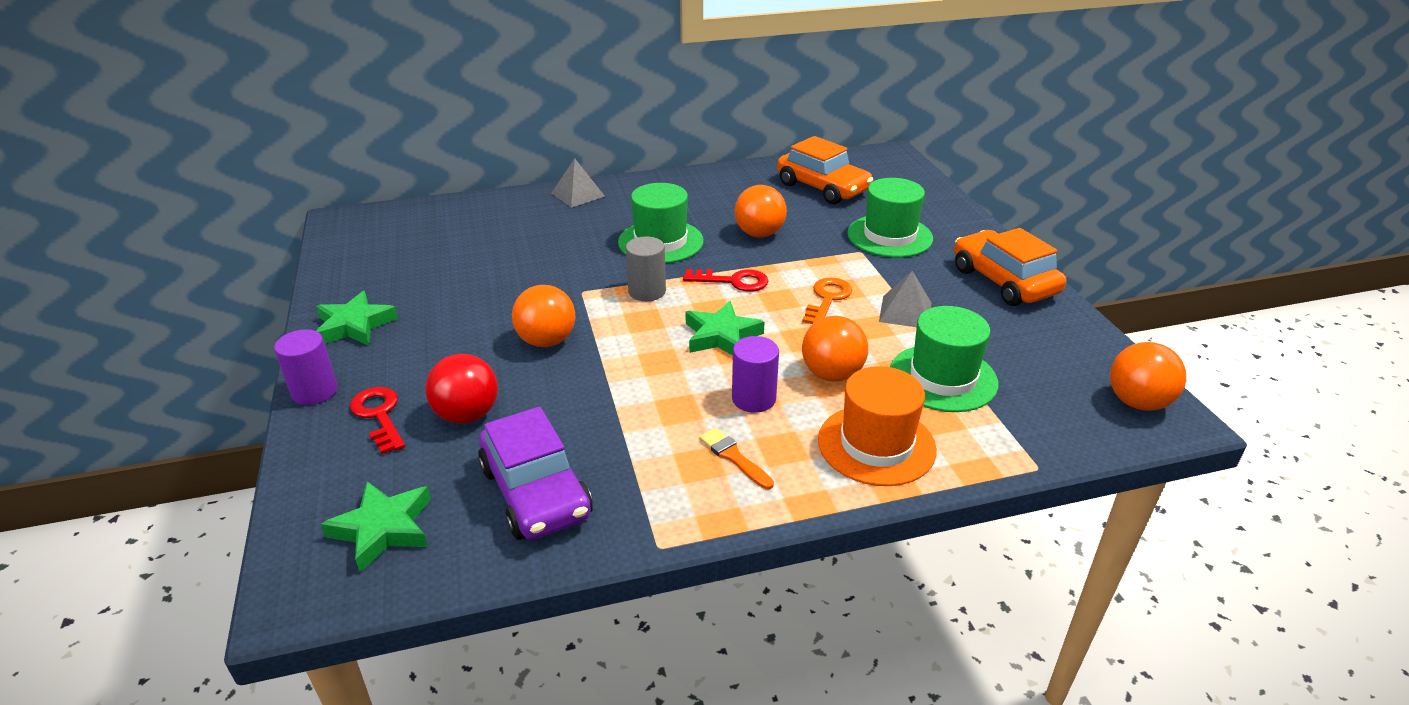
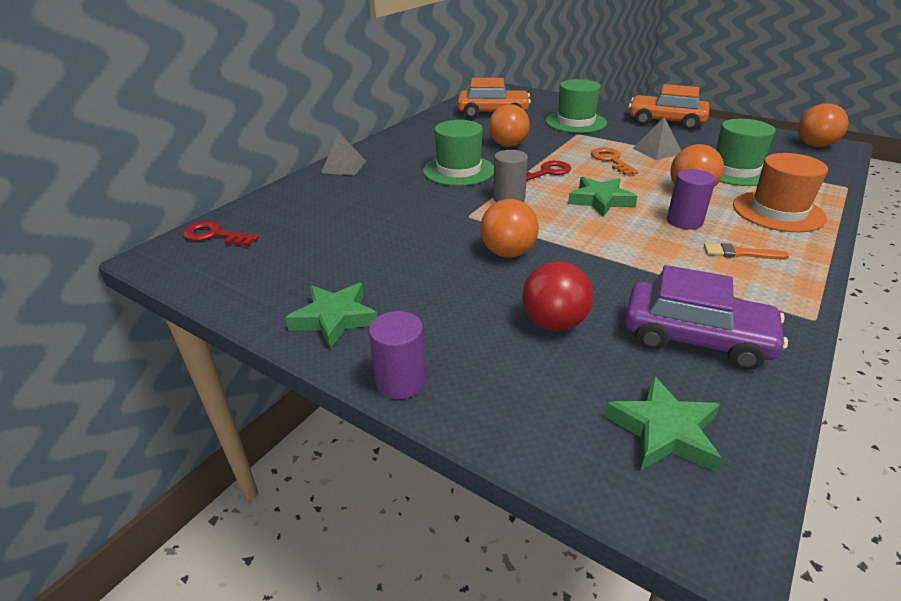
camera: 40 degrees left, 0 degrees up
red key [350,387,405,454] -> red key moved to [183,221,259,246]

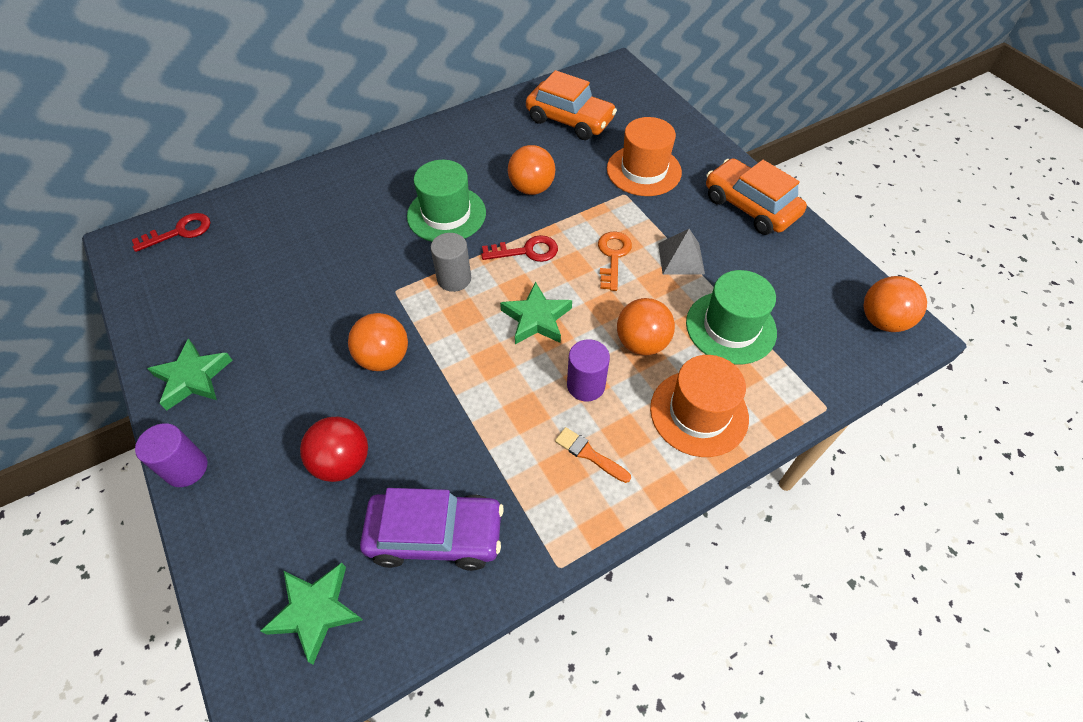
camera: 25 degrees right, 20 degrees up
red key [183,221,259,246] -> red key turned 105 degrees clockwise [132,213,210,252]
grey pyramid [321,133,366,175] -> none
green hat [545,79,607,133] -> orange hat [607,117,682,196]
purple car [625,265,788,370] -> purple car turned 45 degrees counterclockwise [360,488,504,571]

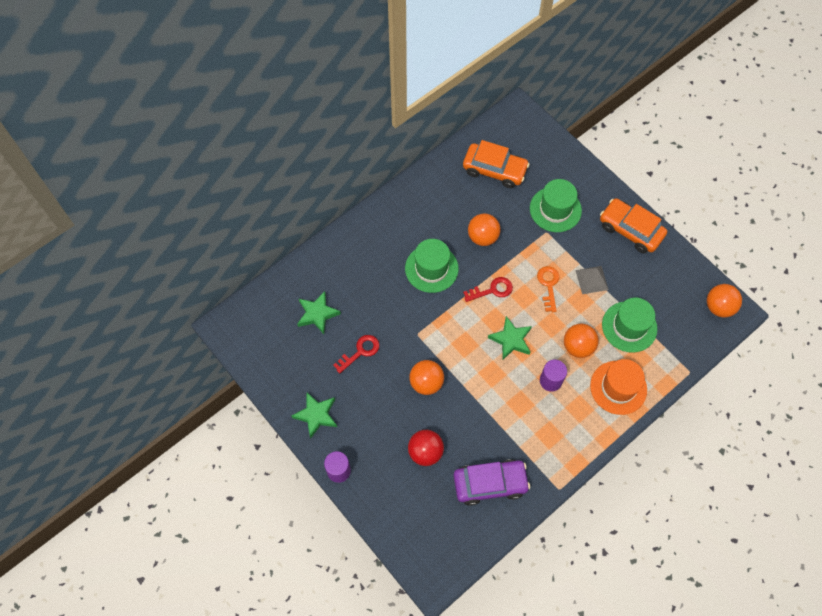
camera: 10 degrees left, 10 degrees up
red key [132,213,210,252] -> red key moved to [333,335,379,374]
green star [261,563,362,664] -> green star moved to [297,291,341,334]
grey cylinder [431,233,471,292] -> none
orange brush [555,427,631,483] -> none
orange hat [607,117,682,196] -> green hat [530,179,582,232]

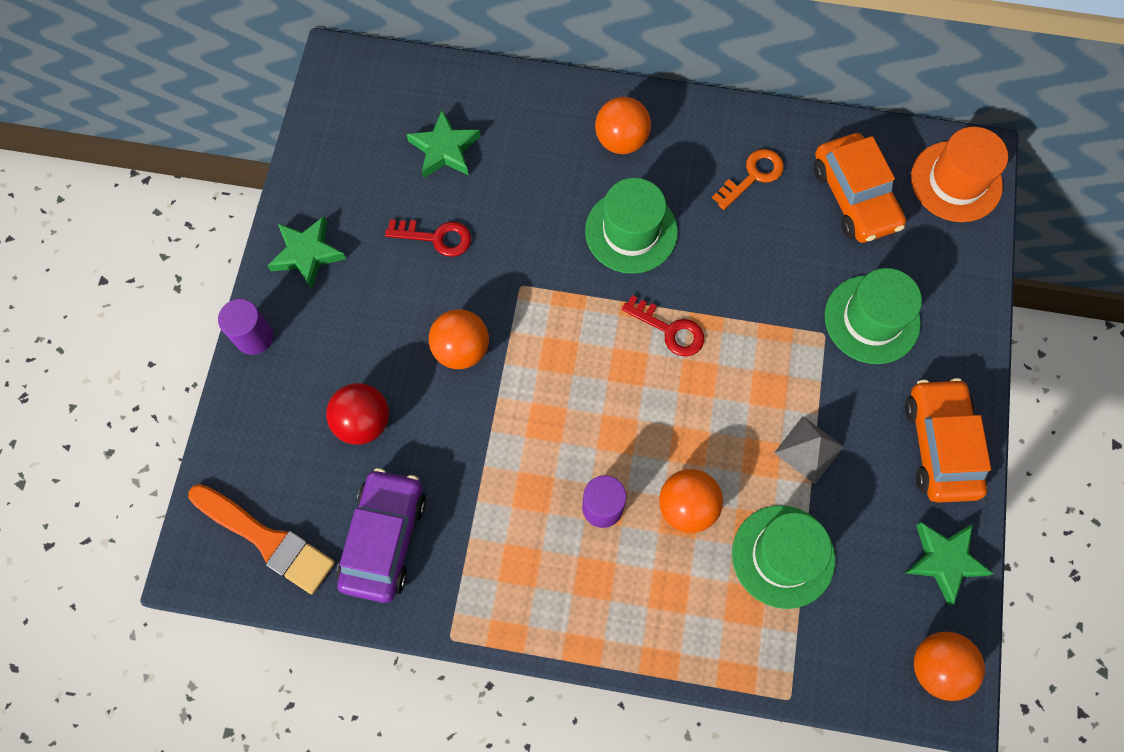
camera: 50 degrees right, 5 degrees up
purple car [453,459,530,506] -> purple car turned 120 degrees counterclockwise [337,468,426,603]
orange ball [468,214,501,246] -> orange ball moved to [595,97,651,154]
green star [488,316,532,360] -> green star moved to [905,522,993,606]
orange key [537,266,559,312] -> orange key moved to [712,149,784,210]
orange hat [590,359,647,415] -> orange hat moved to [911,127,1008,222]
none -> orange brush [189,484,335,594]

